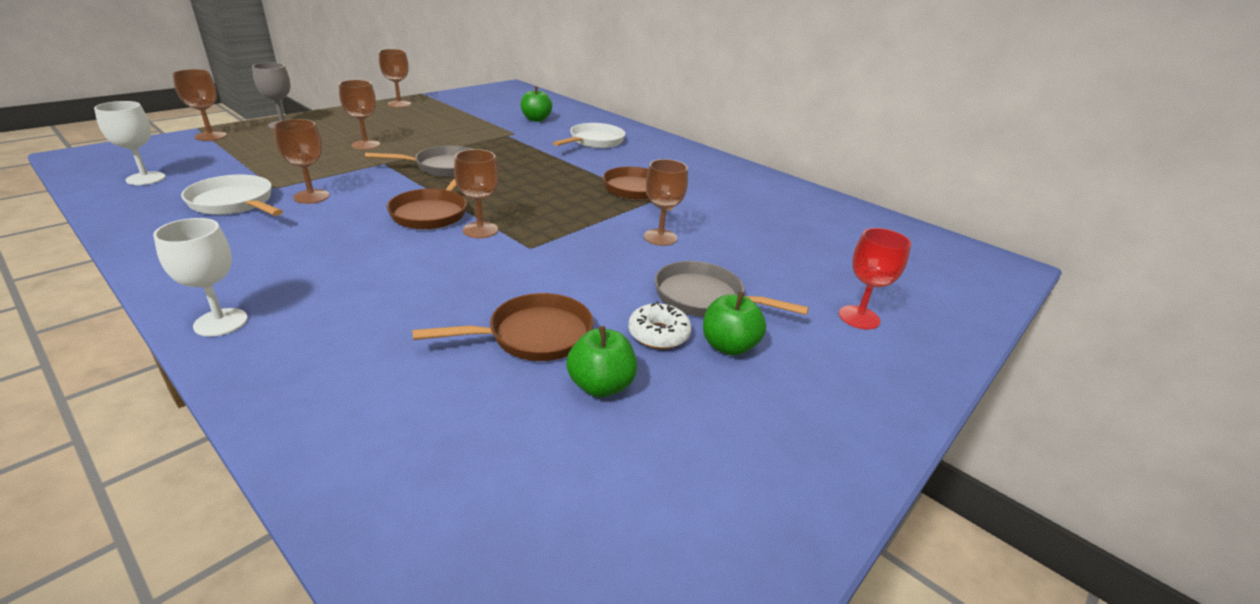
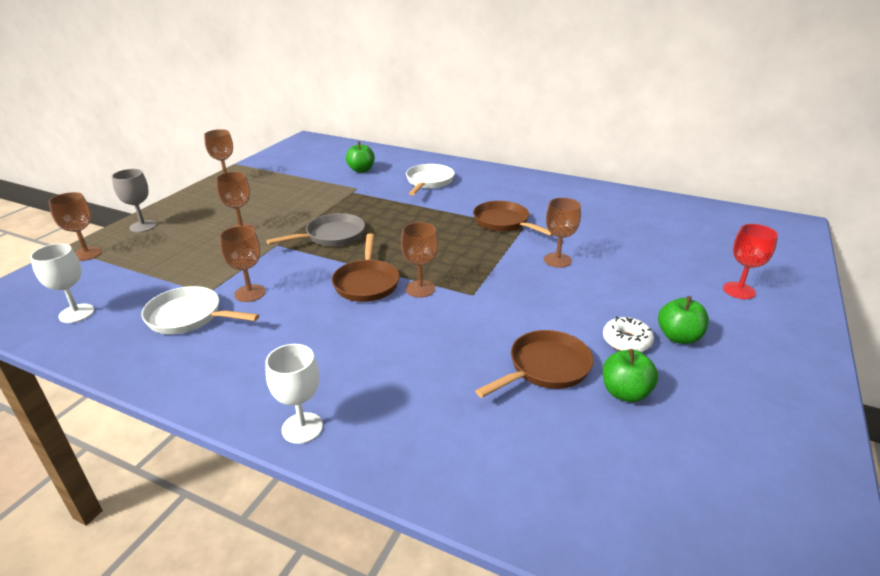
camera: 15 degrees left, 0 degrees up
grey pan [655,261,809,317] -> none

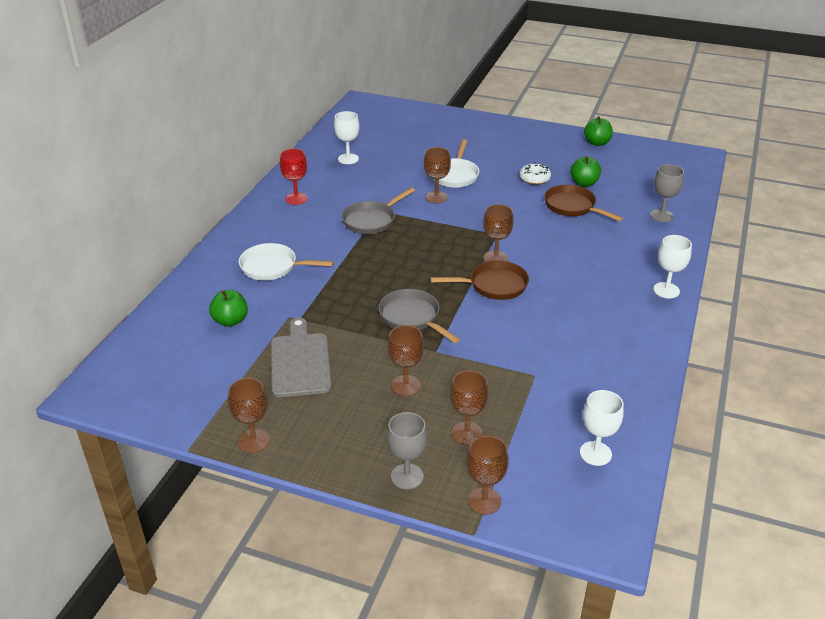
camera: 95 degrees left, 5 degrees up
white pan [141,286,259,334] -> white pan moved to [433,139,479,188]
brown goblet [219,226,266,302] -> brown goblet moved to [450,370,489,445]
brown pan [473,201,553,236] -> grey pan [342,187,415,234]
green apple [658,296,709,344] -> green apple moved to [584,116,613,146]
red goblet [723,224,778,299] -> red goblet moved to [280,149,308,205]
none -> grey cutting board [271,318,332,397]
none -> white goblet [334,111,359,164]
none -> grey goblet [650,164,684,222]

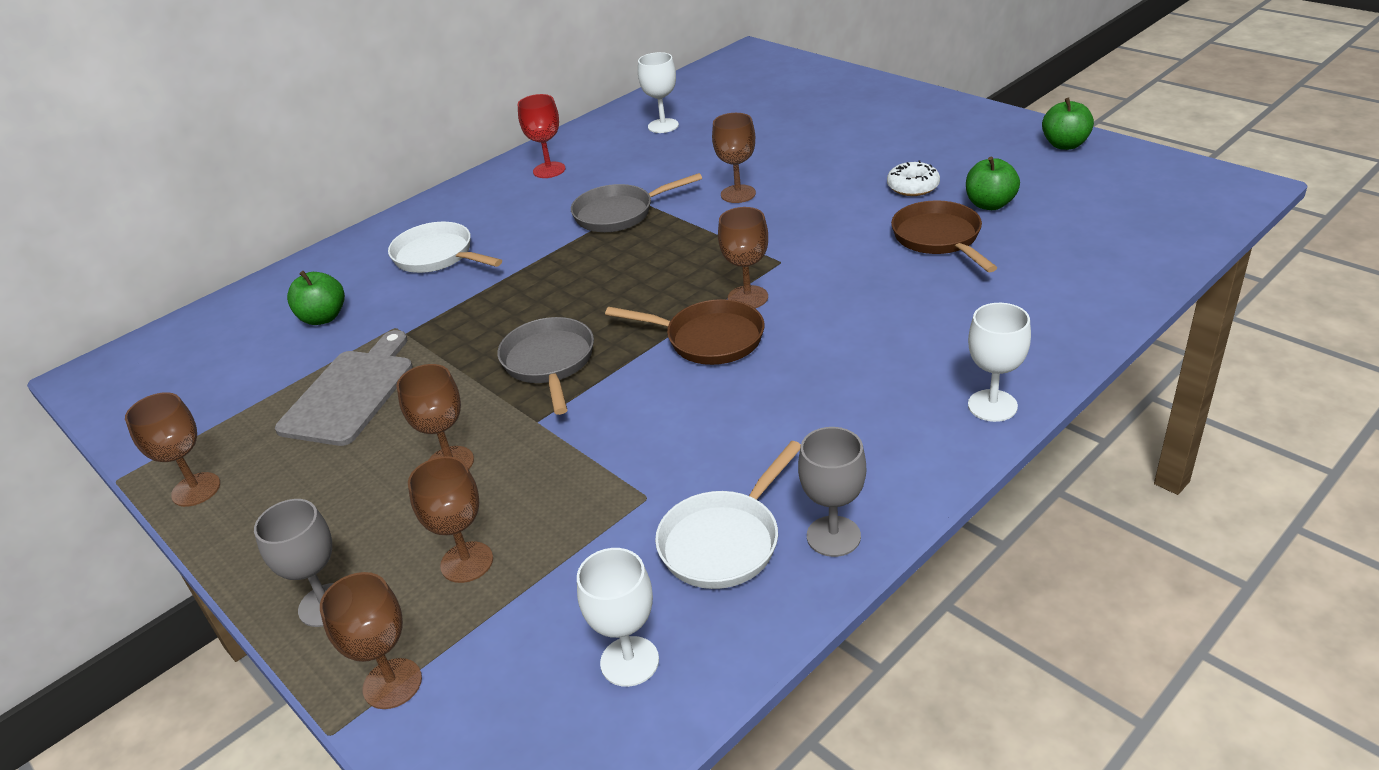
camera: 30 degrees right, 0 degrees up
white pan [433,139,479,188] -> white pan moved to [655,441,801,589]
grey goblet [650,164,684,222] -> grey goblet moved to [798,427,866,557]

